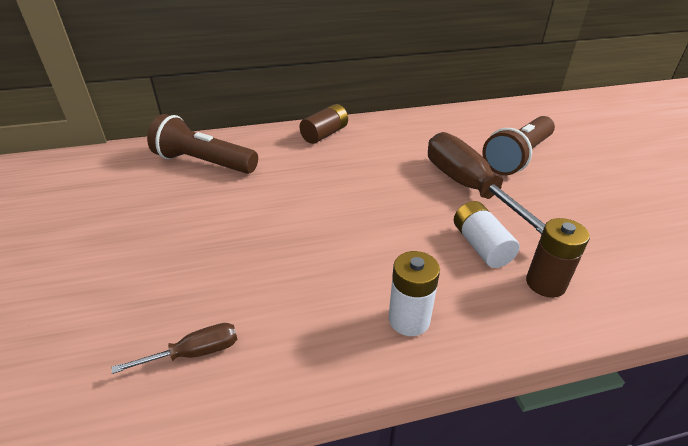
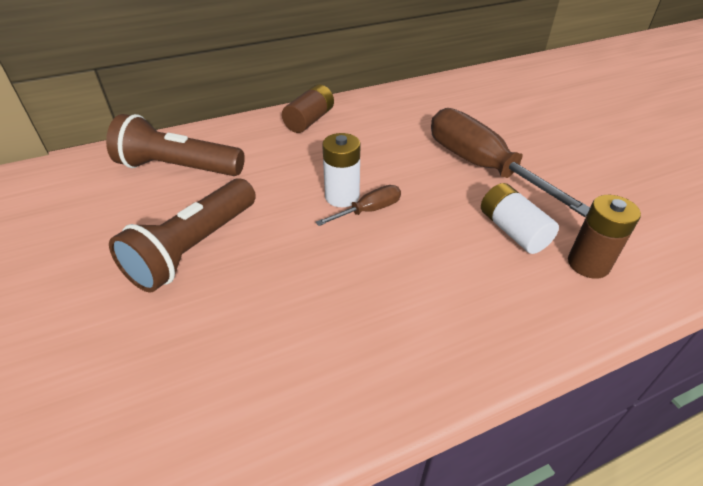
camera: 10 degrees left, 5 degrees up
brown screwdriver [112,323,237,374] -> brown screwdriver moved to [316,185,401,226]
white battery [389,251,440,336] -> white battery moved to [322,133,360,207]
brown flashlight [482,116,555,175] -> brown flashlight moved to [109,179,256,293]

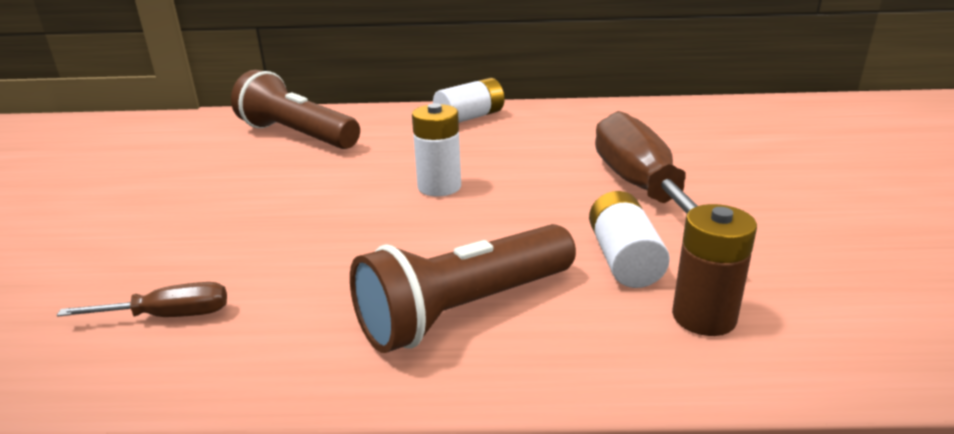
camera: 25 degrees right, 15 degrees down
brown flashlight [109,179,256,293] -> brown flashlight moved to [350,224,576,353]
brown battery [282,84,334,133] -> white battery [433,78,504,123]
brown screwdriver [316,185,401,226] -> brown screwdriver moved to [57,282,227,317]

